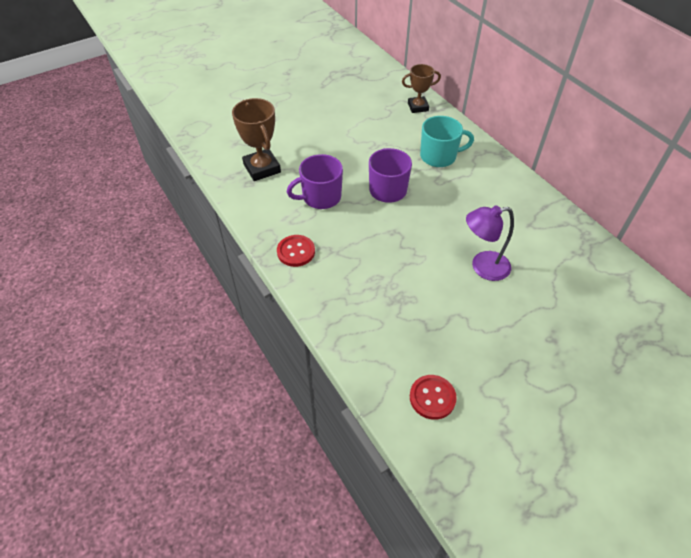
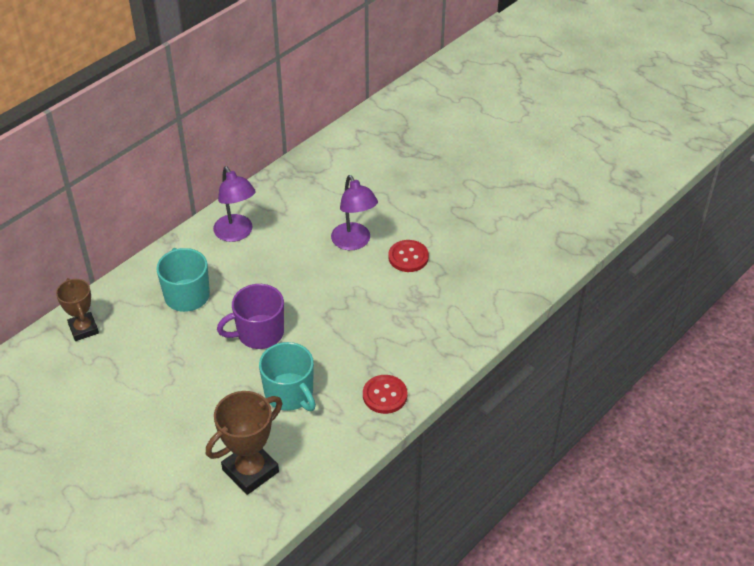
camera: 105 degrees left, 5 degrees down
purple mug [287,154,343,209] -> turquoise mug [259,342,316,411]
red button [410,375,457,420] -> red button moved to [388,240,429,272]
none -> purple lamp [213,167,256,242]

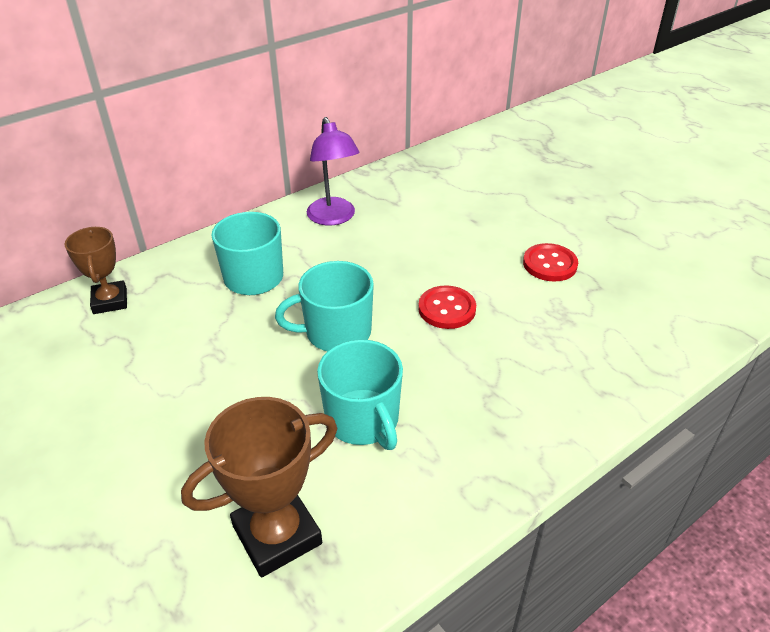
camera: 10 degrees right, 5 degrees down
purple mug [217,284,284,349] -> turquoise mug [275,261,374,351]
purple lamp [331,175,378,250] -> none
red button [363,375,407,414] -> red button moved to [418,285,476,329]

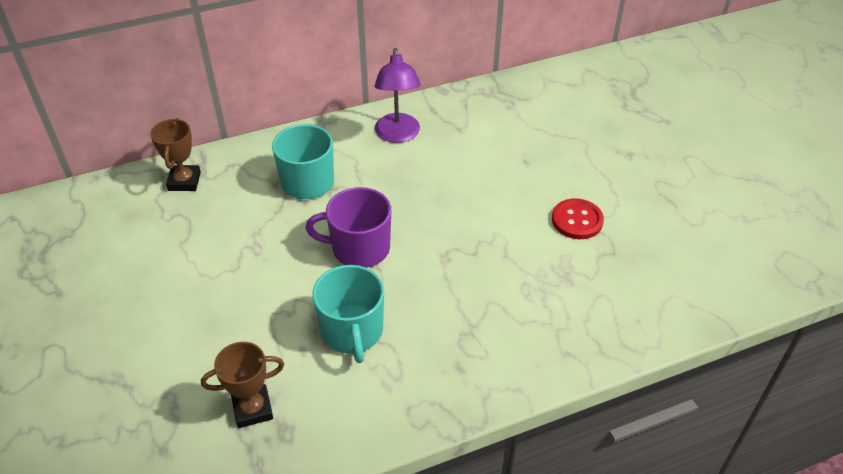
camera: 15 degrees right, 5 degrees up
brown trophy [181,397,337,577] -> brown trophy [201,342,284,428], size x0.66
turquoise mug [275,261,374,351] -> purple mug [305,187,391,268]
red button [418,285,476,329] -> none

